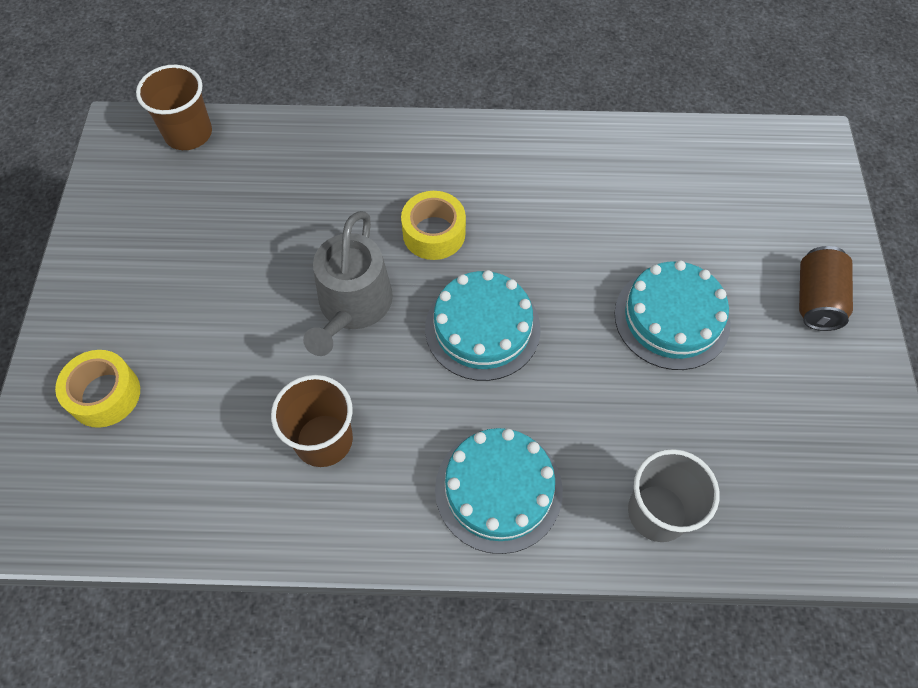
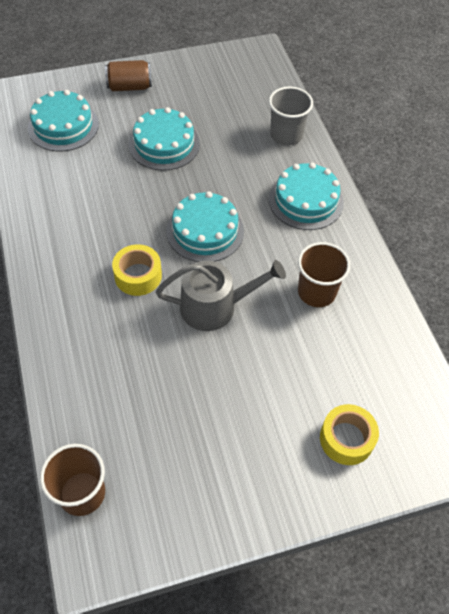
camera: 110 degrees left, 5 degrees down
none -> turquoise cake [28,90,99,152]

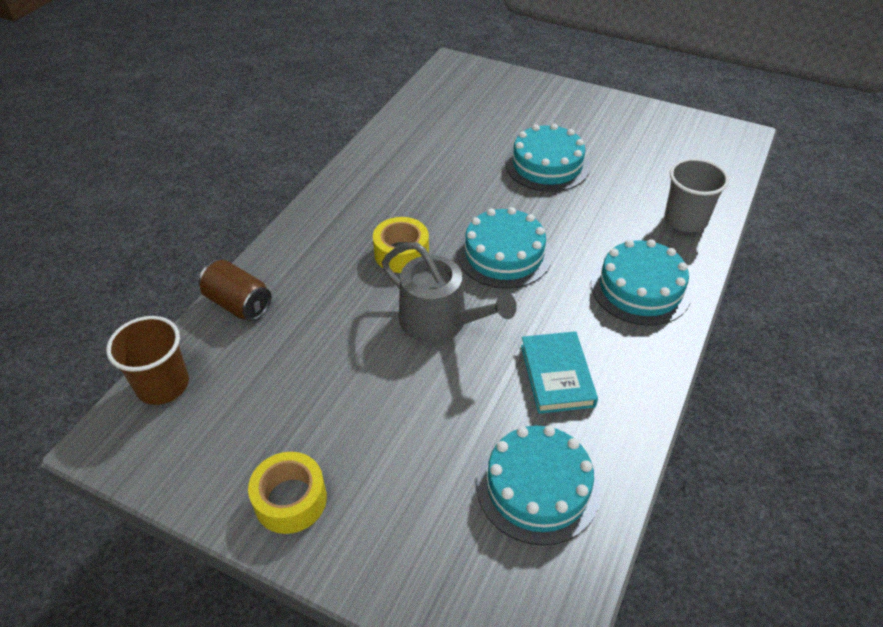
camera: 45 degrees right, 10 degrees down
turquoise cake [28,90,99,152] -> turquoise cake moved to [476,425,600,545]
brown can [105,60,152,91] -> brown can moved to [199,260,271,321]
brown cup [298,242,351,307] -> turquoise book [521,331,598,414]
yellow tape [320,404,379,465] -> yellow tape moved to [248,452,327,534]

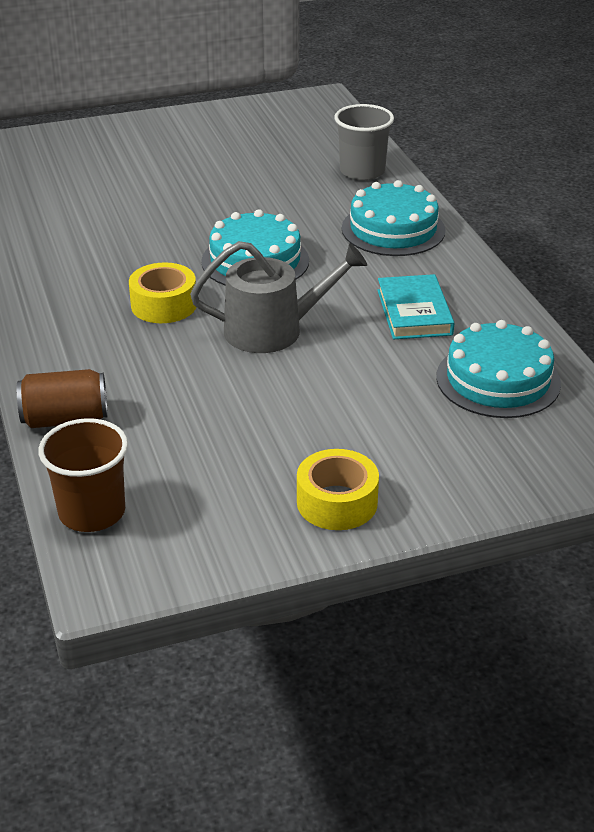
camera: 45 degrees left, 10 degrees down
turquoise cake [506,123,590,192] -> none
turquoise book [521,331,598,414] -> turquoise book turned 45 degrees clockwise [377,274,454,339]

